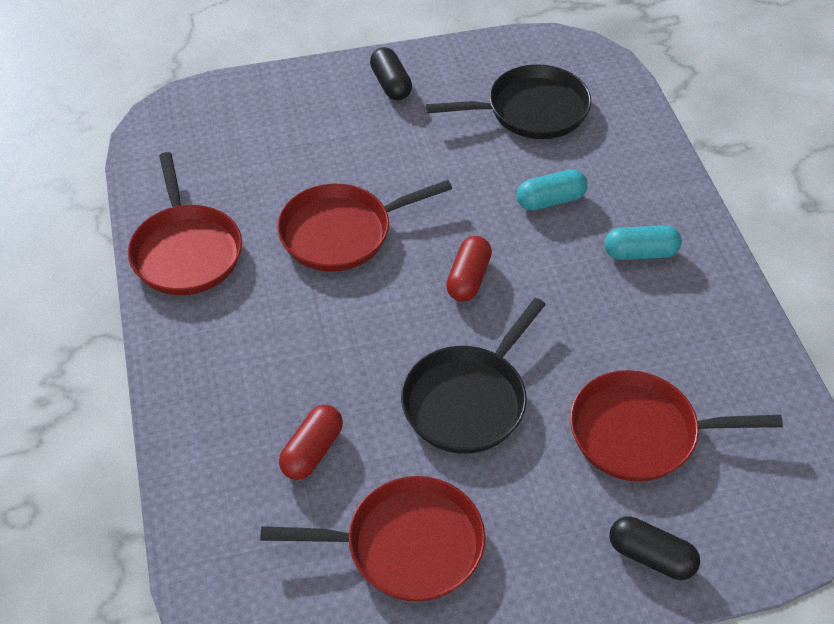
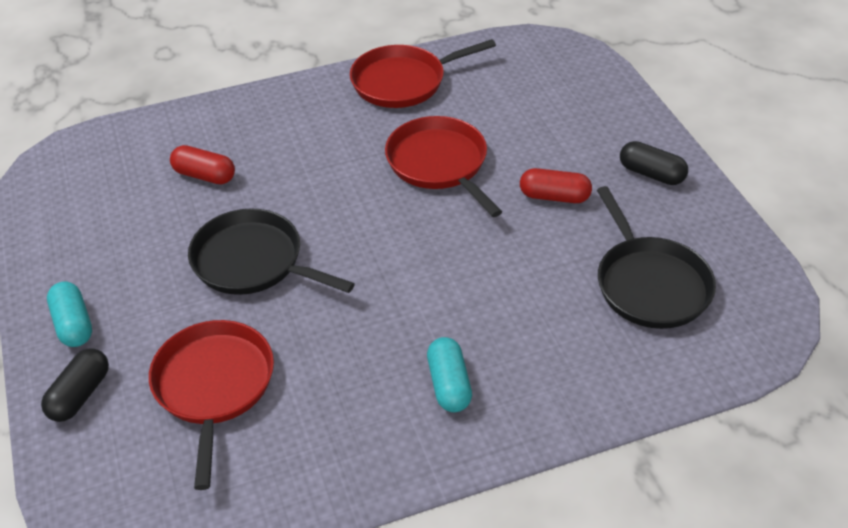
camera: 85 degrees right, 5 degrees down
red pan [260,476,485,602] -> none
black capsule [370,47,412,101] -> black capsule turned 60 degrees clockwise [620,141,688,185]
red capsule [446,236,492,302] -> red capsule moved to [520,168,592,203]
turquoise capsule [517,169,587,211] -> turquoise capsule moved to [47,282,92,347]

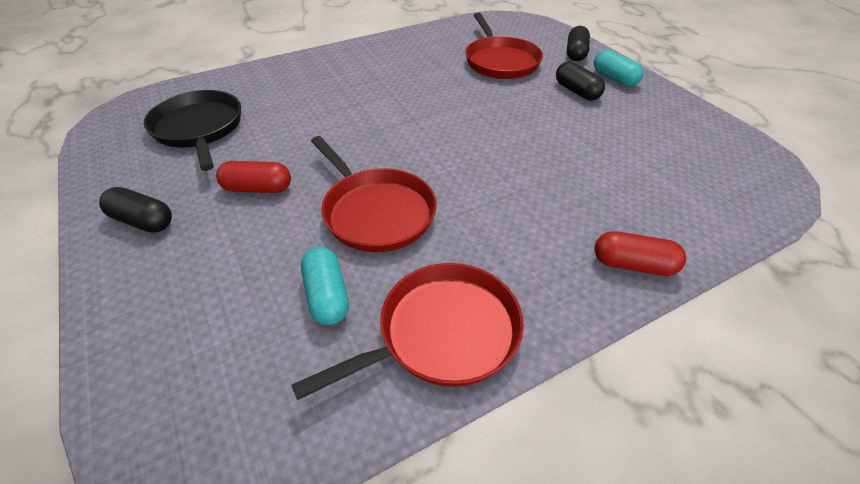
camera: 170 degrees right, 0 degrees up
red capsule [170,145,235,184] -> red capsule moved to [594,231,686,276]
black pan [188,208,355,295] -> none
turquoise capsule [427,337,472,412] -> turquoise capsule moved to [301,247,349,325]
none -> black capsule [556,62,605,100]

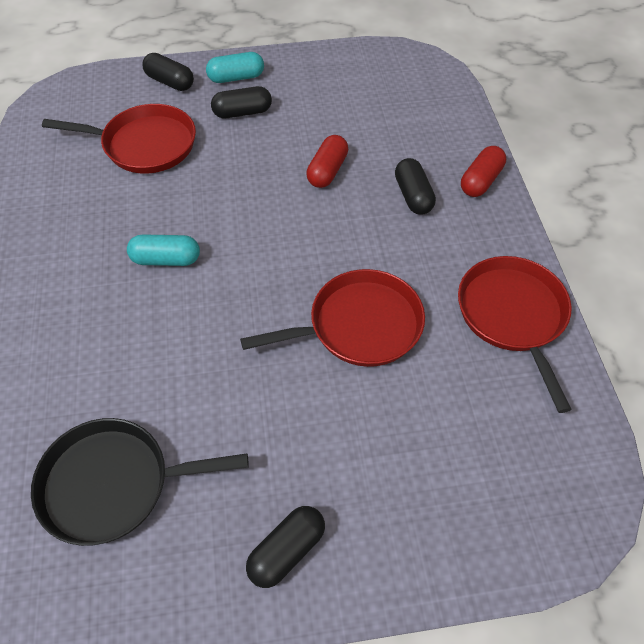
camera: 70 degrees left, 10 degrees up
red capsule [216,161,291,193] -> red capsule moved to [306,135,348,188]
turquoise capsule [301,247,349,325] -> turquoise capsule moved to [127,234,200,266]
none -> black capsule [395,158,436,215]

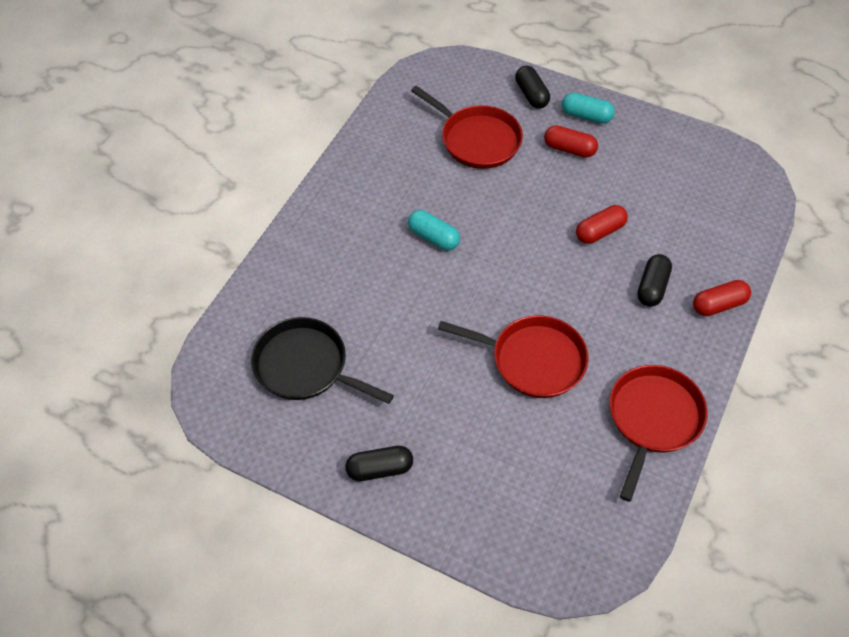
camera: 35 degrees right, 0 degrees up
black capsule [211,86,272,118] -> red capsule [544,125,598,158]

